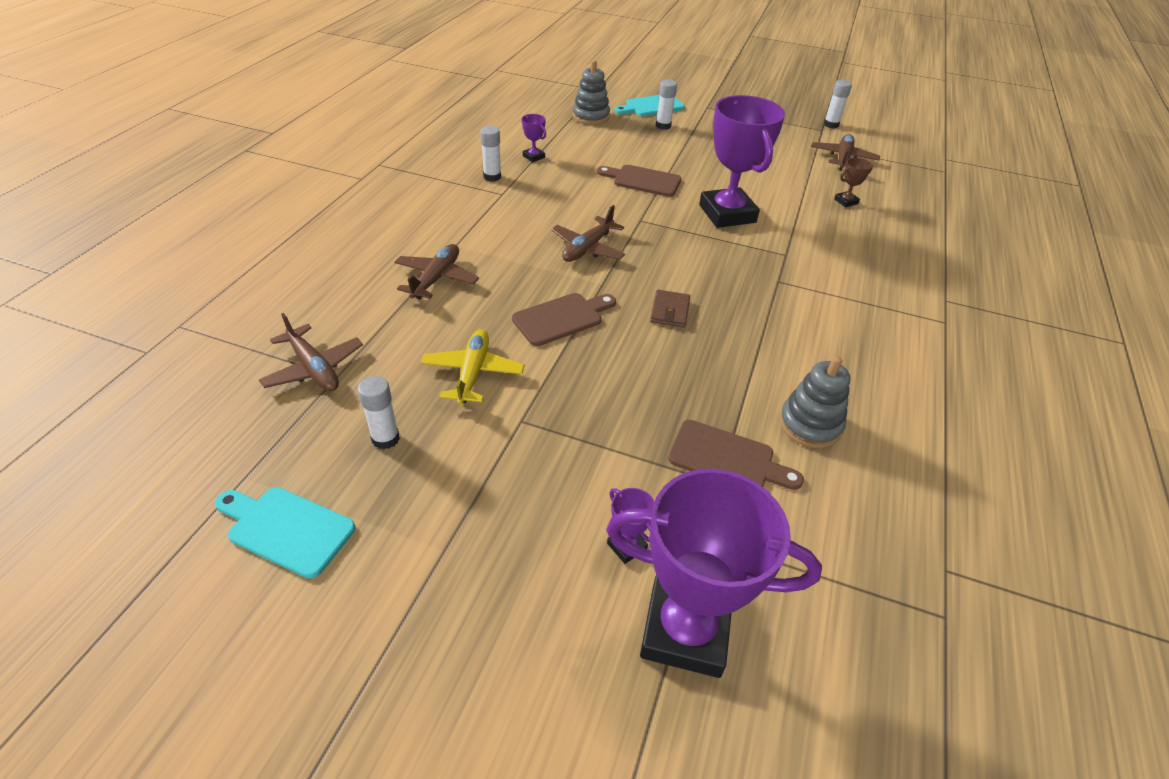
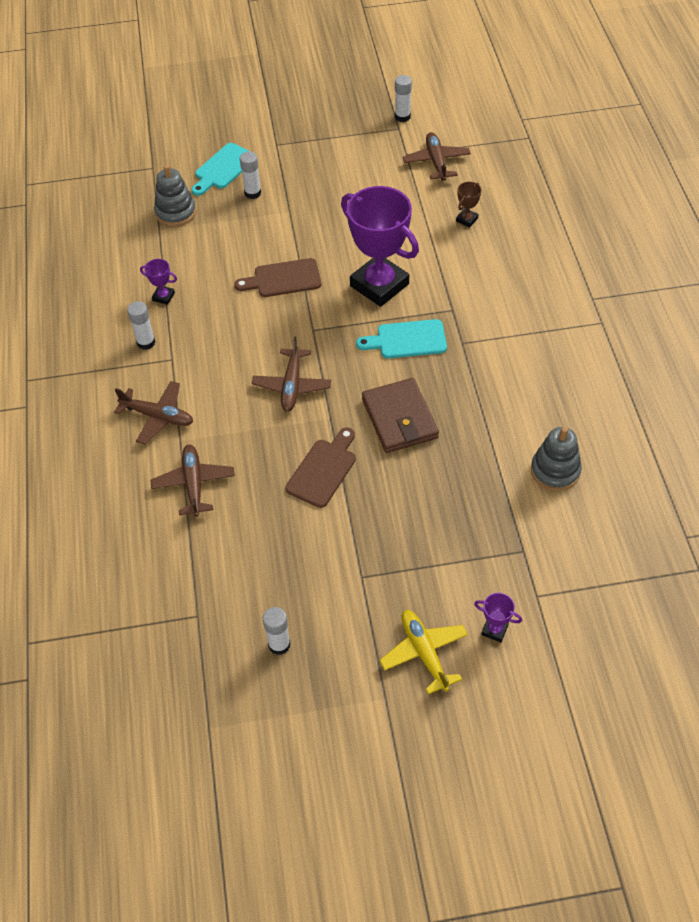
camera: 25 degrees left, 10 degrees up
turquoise cutting board [215,487,355,579] -> turquoise cutting board moved to [356,319,447,359]
brown plane [259,313,363,391] -> brown plane moved to [114,381,193,445]
yellow plane [421,329,525,405] -> yellow plane moved to [379,610,468,694]
purple trophy [606,469,822,678] -> none
brown wallet [650,290,690,328] -> brown wallet [362,378,439,453], size x1.82
brown cutting board [668,420,804,490] -> none

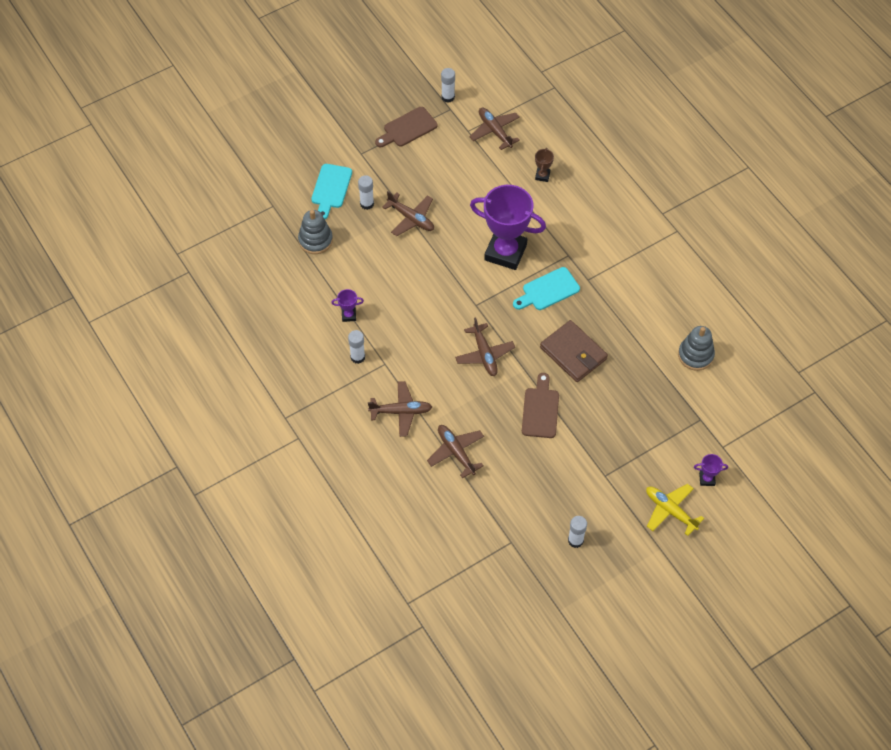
camera: 25 degrees left, 5 degrees up
brown cutting board [234,258,321,297] -> brown cutting board moved to [375,107,438,147]
none -> brown plane [382,191,434,236]

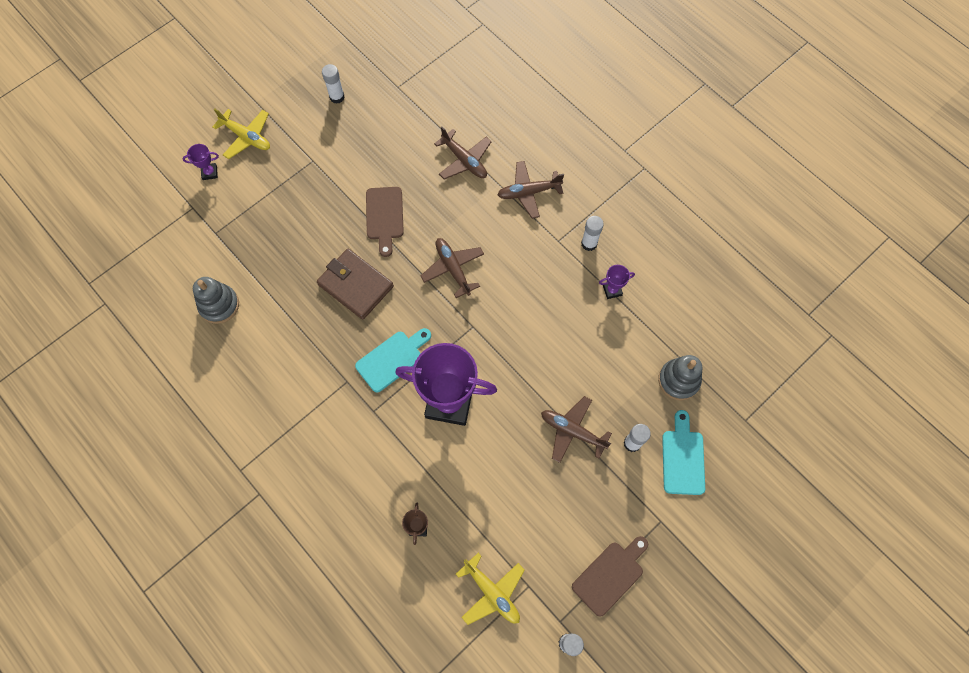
camera: 170 degrees right, 10 degrees up
brown plane [469,108,520,150] -> yellow plane [456,553,525,625]

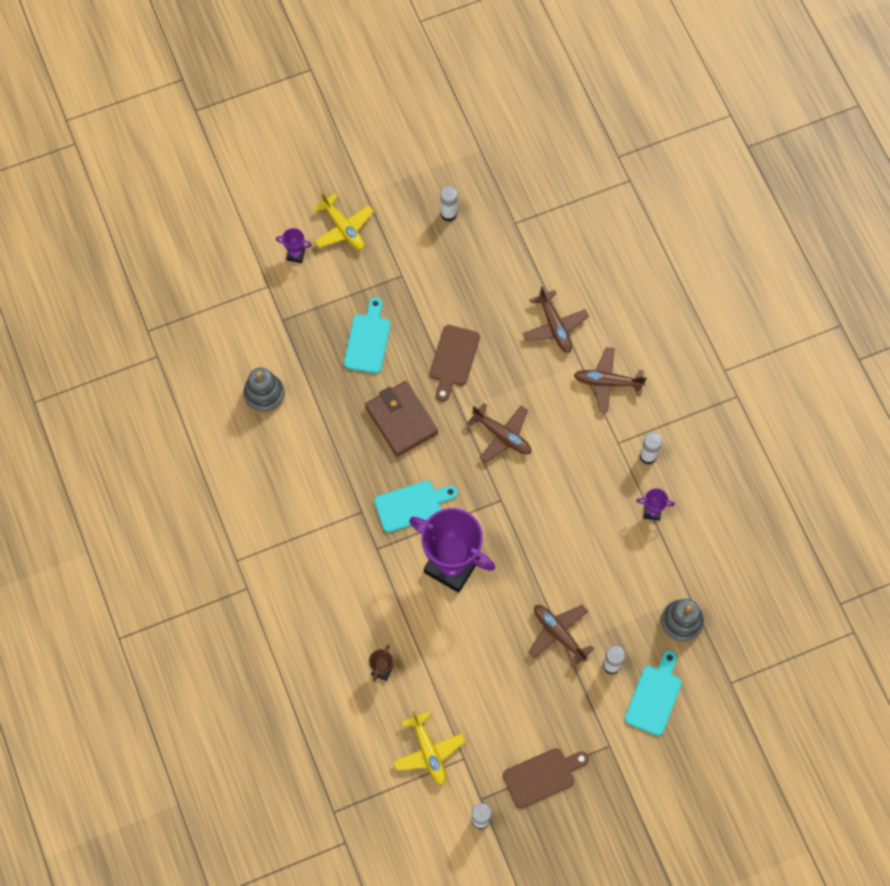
camera: 20 degrees right, 0 degrees up
brown plane [421,238,484,298] -> brown plane turned 135 degrees clockwise [467,403,531,463]
none -> turquoise cutting board [344,297,390,374]

